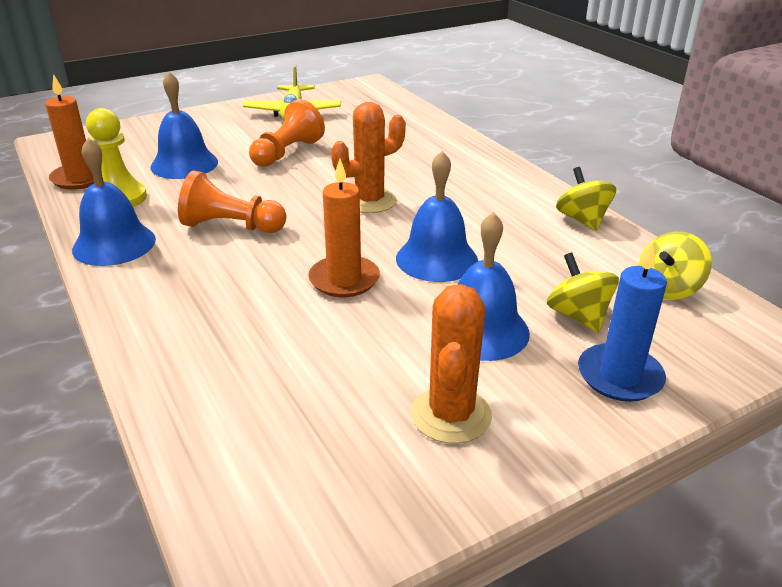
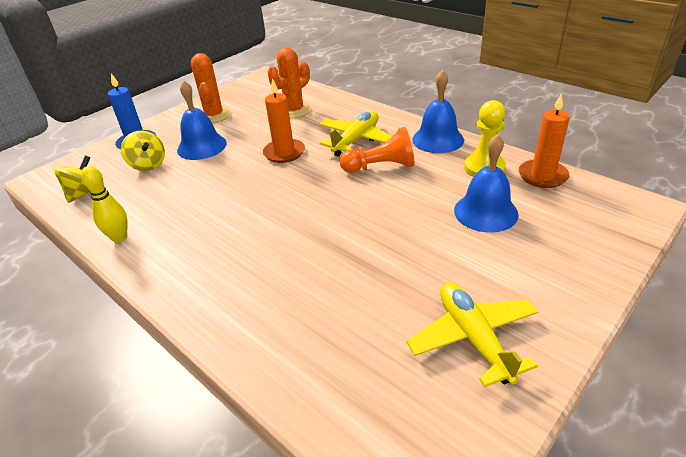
camera: 165 degrees right, 5 degrees up
orange pawn [249,99,325,167] -> none
orange cactus [331,102,406,213] -> orange cactus moved to [268,47,311,118]
blue bell [396,151,478,282] -> none
yellow spinning top [556,167,616,231] -> yellow bowling pin [81,166,128,243]
none -> yellow plane [319,111,392,157]

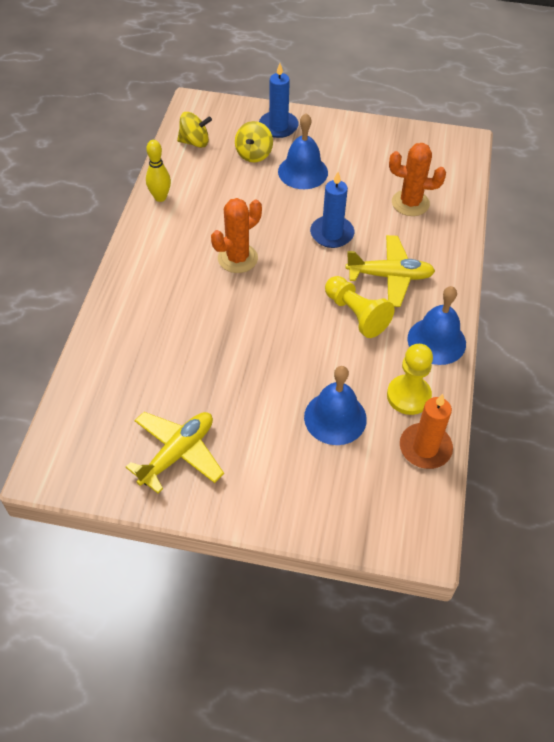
camera: 55 degrees right, 15 degrees up
orange cactus [191,53,231,123] -> orange cactus moved to [211,198,262,273]
orange candle [263,78,305,163] -> blue candle [310,172,354,248]
orange pawn [340,127,414,173] -> yellow pawn [325,276,394,338]

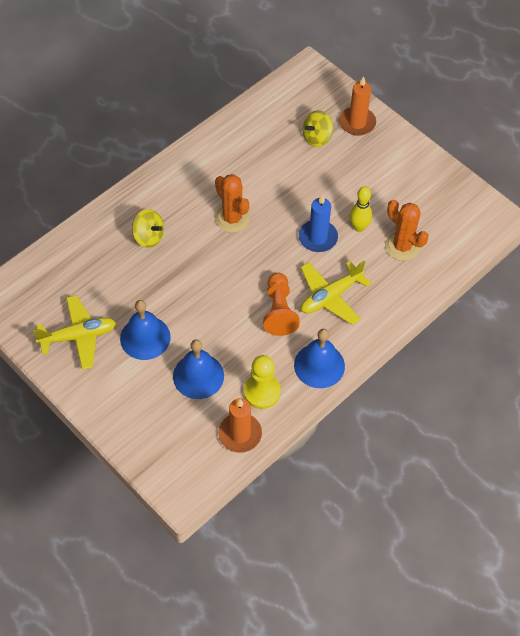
camera: 35 degrees right, 5 degrees up
yellow bowling pin [146,140,171,202] -> yellow bowling pin moved to [350,186,372,232]
yellow spinning top [177,112,212,148] -> yellow spinning top moved to [132,209,164,248]
orange cactus [211,198,262,273] -> orange cactus turned 60 degrees clockwise [215,174,250,233]
blue candle [259,63,299,138] -> orange candle [339,76,376,136]
blue bell [278,113,328,189] -> blue bell moved to [120,300,171,360]
yellow pawn [325,276,394,338] -> orange pawn [263,273,300,336]
yellow plane [345,235,435,307] -> yellow plane turned 105 degrees clockwise [301,261,371,325]

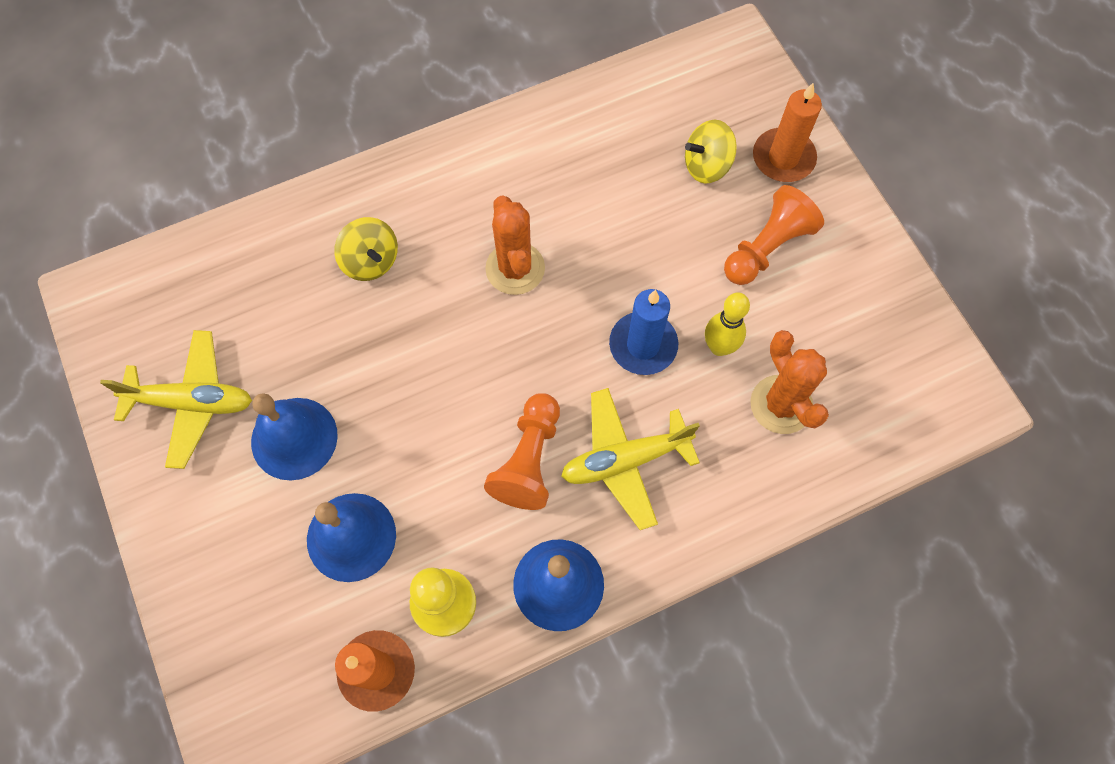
camera: 20 degrees right, 10 degrees up
none -> orange pawn [724,185,824,285]

